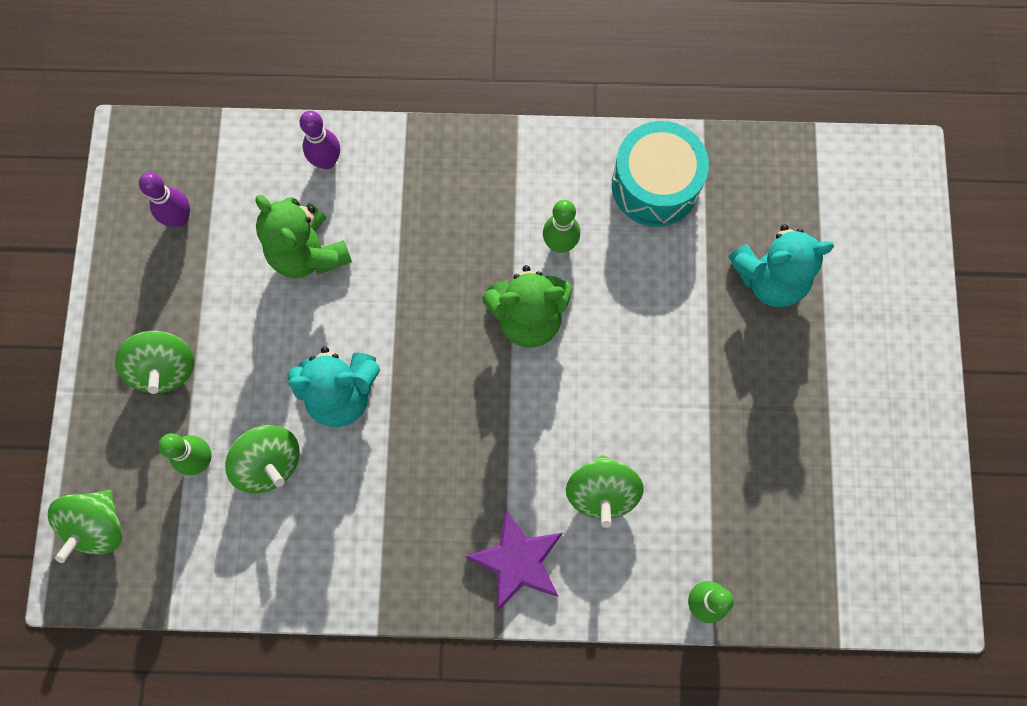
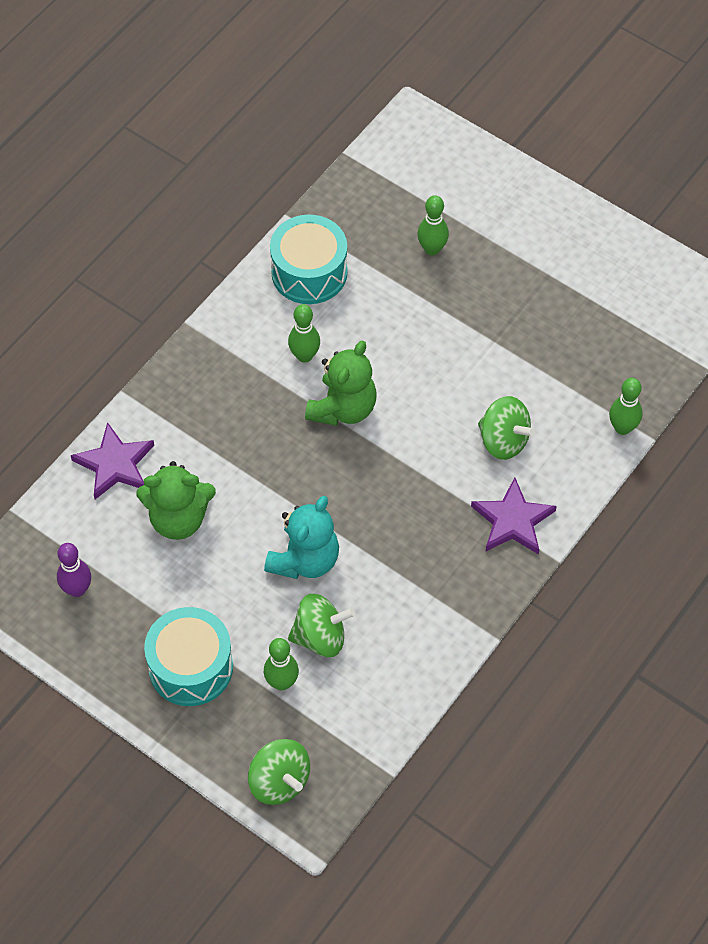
camera: 55 degrees left, 15 degrees down
green spinning top [115,331,194,394] -> turquoise drum [144,607,233,706]
purple bowling pin [300,111,340,169] -> purple star [71,422,154,499]
turquoise teddy bear [728,224,834,307] -> green bowling pin [417,195,449,255]

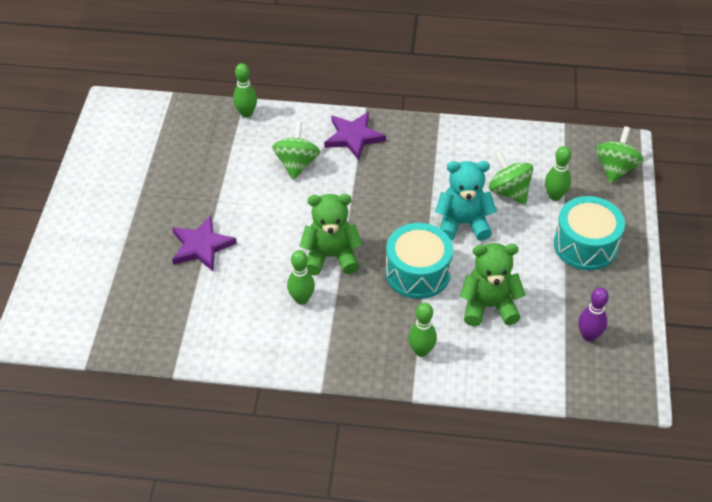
camera: 120 degrees left, 10 degrees down
purple star [71,422,154,499] -> purple star moved to [172,215,237,271]
green teddy bear [136,461,216,540] -> green teddy bear turned 60 degrees counterclockwise [460,243,526,326]
turquoise drum [270,215,347,304] -> turquoise drum moved to [385,223,453,299]
green bowling pin [417,195,449,255] -> green bowling pin moved to [408,303,437,357]

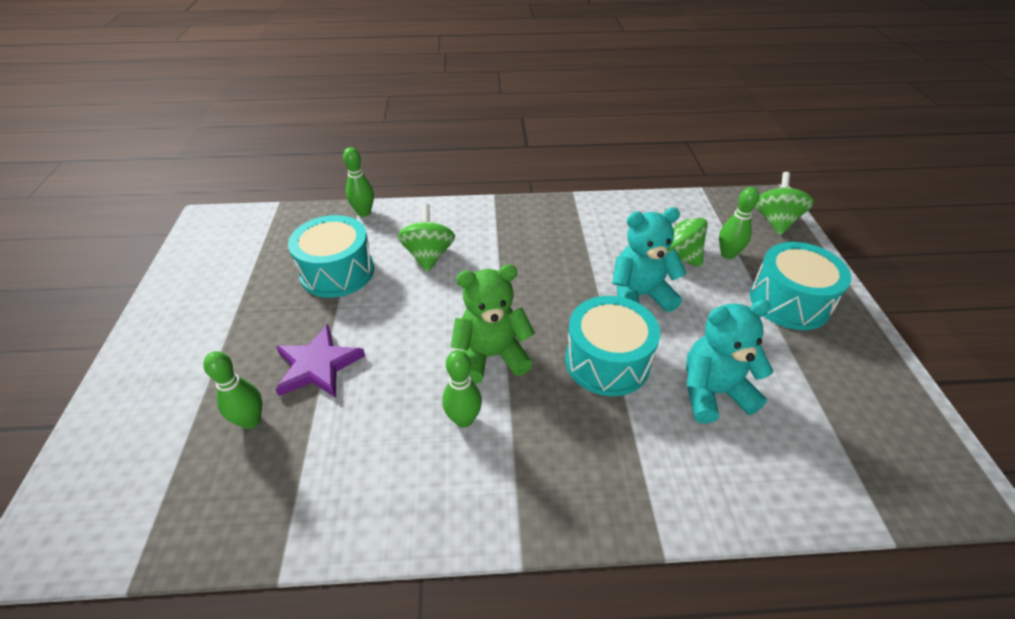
camera: 10 degrees left, 5 degrees down
purple star [325,112,386,160] -> none
green bowling pin [408,303,437,357] -> green bowling pin moved to [203,351,262,429]
green teddy bear [460,243,526,326] -> turquoise teddy bear [686,300,773,424]
purple bowling pin [578,287,609,342] -> none
none -> turquoise drum [288,215,374,298]

